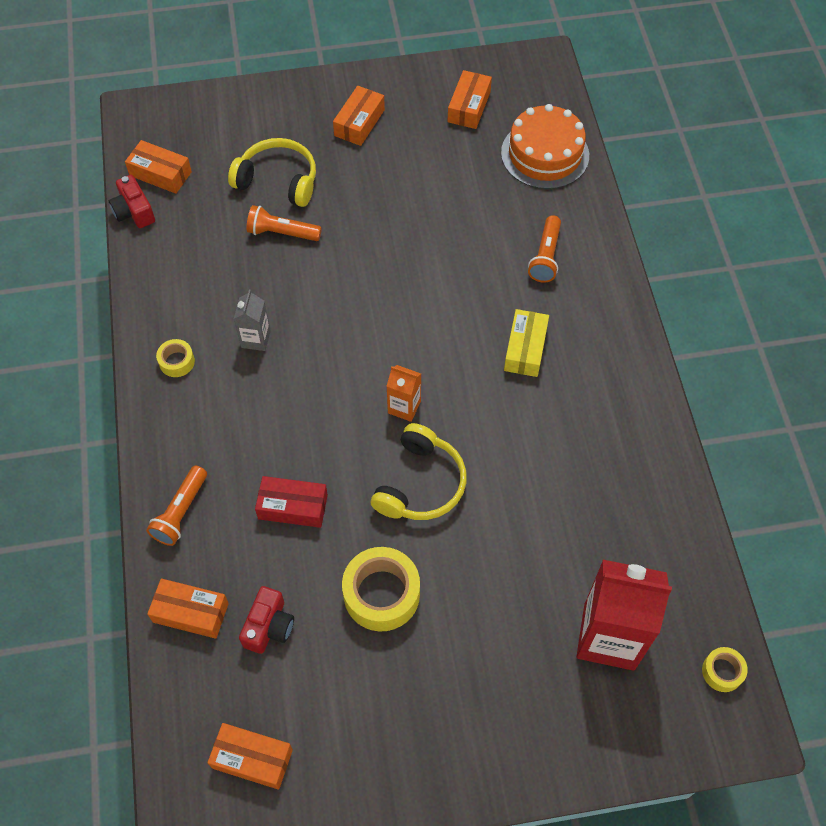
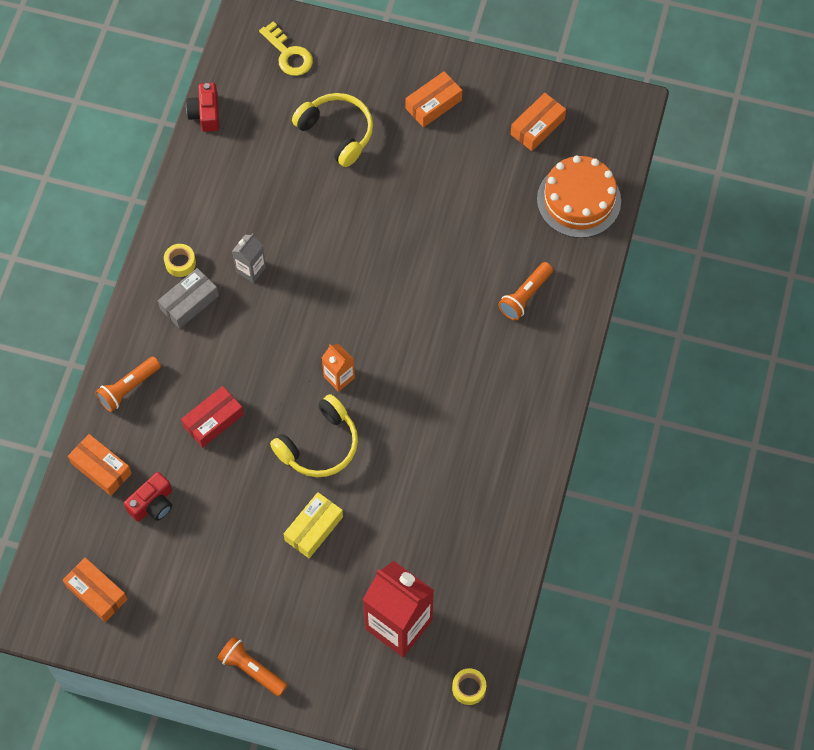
camera: 25 degrees right, 5 degrees up
orange box [125,140,192,194] -> none
orange flashlight [247,205,322,241] -> orange flashlight moved to [217,637,288,697]
red box [255,476,328,528] -> red box turned 75 degrees counterclockwise [181,386,244,448]
yellow tape [342,547,420,631] -> none
yellow box [504,309,549,377] -> yellow box moved to [284,492,343,558]
none -> grey box [158,268,219,329]
none -> yellow key [259,21,313,76]

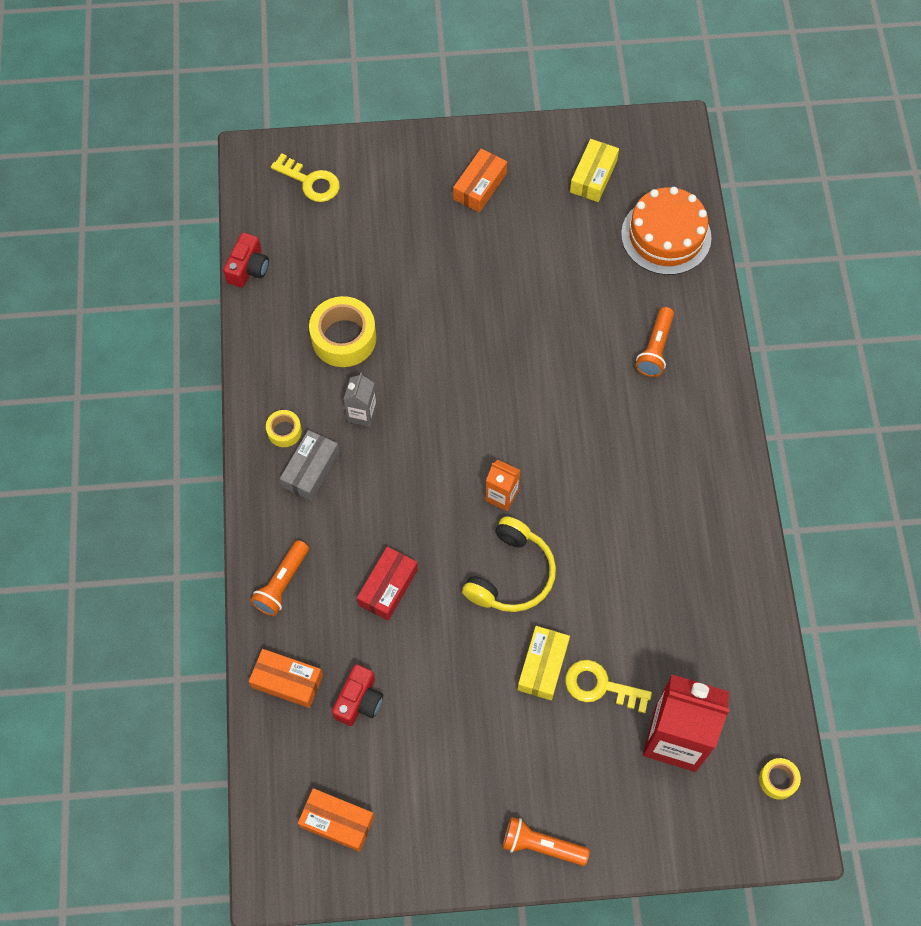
camera: 20 degrees left, 0 degrees up
red camera [186,83,219,132] -> red camera turned 135 degrees counterclockwise [223,233,269,288]
yellow headphones [292,93,373,167] -> none
orange box [511,93,566,151] -> yellow box [570,139,619,202]
none -> yellow tape [309,296,376,367]
none -> yellow key [565,660,652,714]

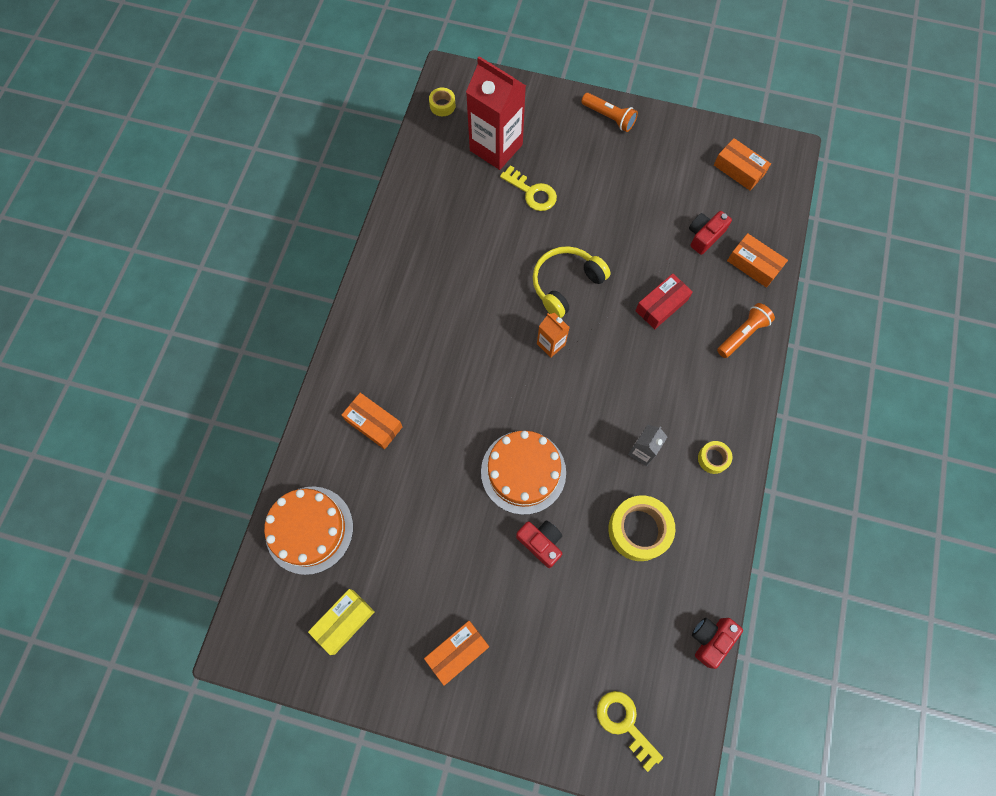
camera: 160 degrees left, 5 degrees up
grey box [280,430,339,501] -> none
yellow box [517,626,570,700] -> none
orange flashlight [635,307,674,377] -> orange box [342,393,402,449]
none -> orange cake [481,431,566,515]
none -> red camera [516,520,562,568]

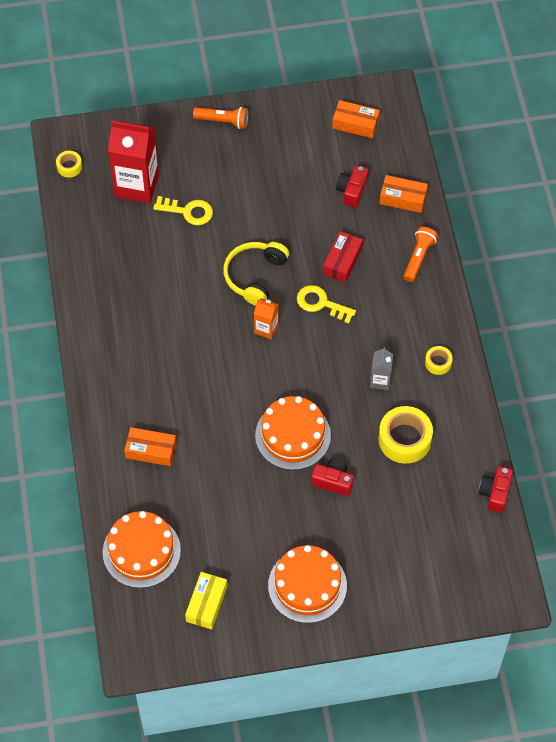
camera: 25 degrees left, 10 degrees down
orange box [424,621,489,686] -> orange cake [268,545,347,623]
yellow key [597,691,663,772] -> yellow key moved to [297,285,356,324]

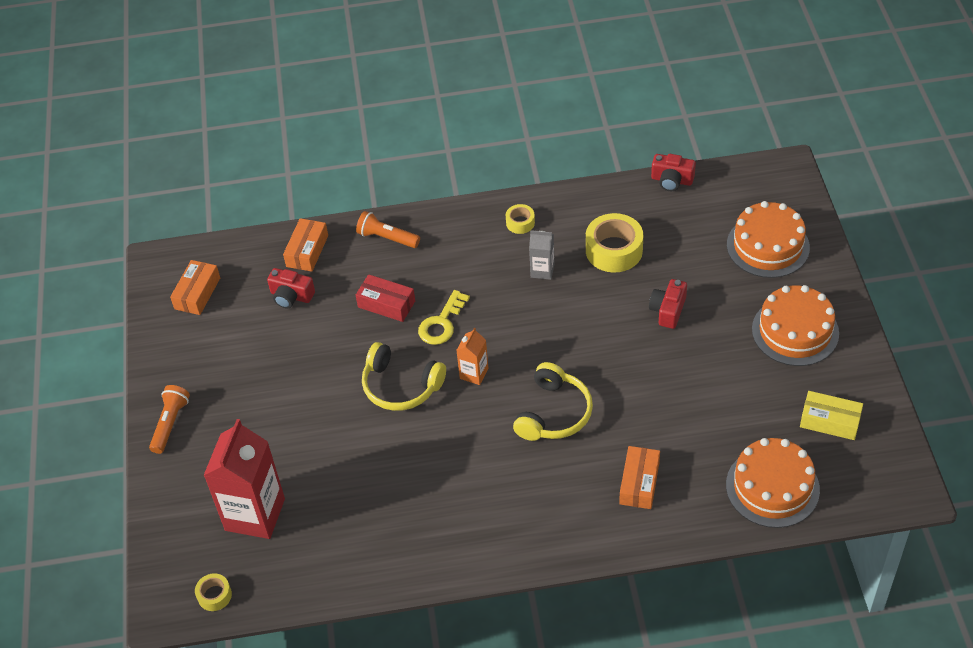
camera: 85 degrees left, 10 degrees down
yellow key [153,196,213,225] -> none
orange cake [255,396,331,470] -> orange cake moved to [727,201,810,278]
none -> yellow headphones [513,362,593,441]

